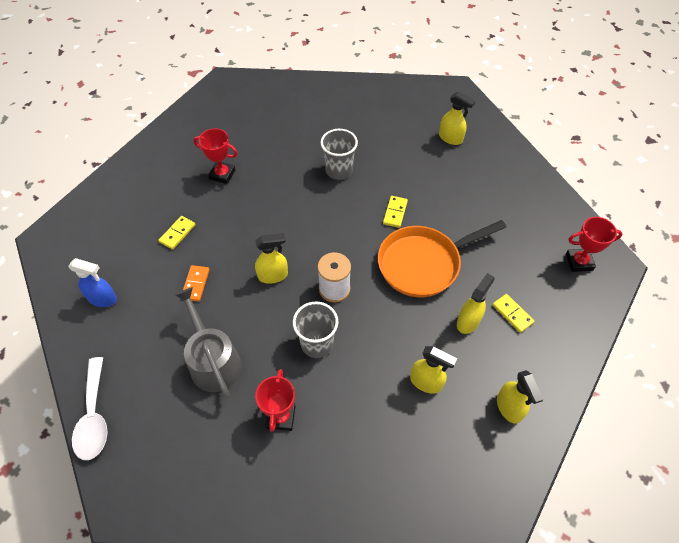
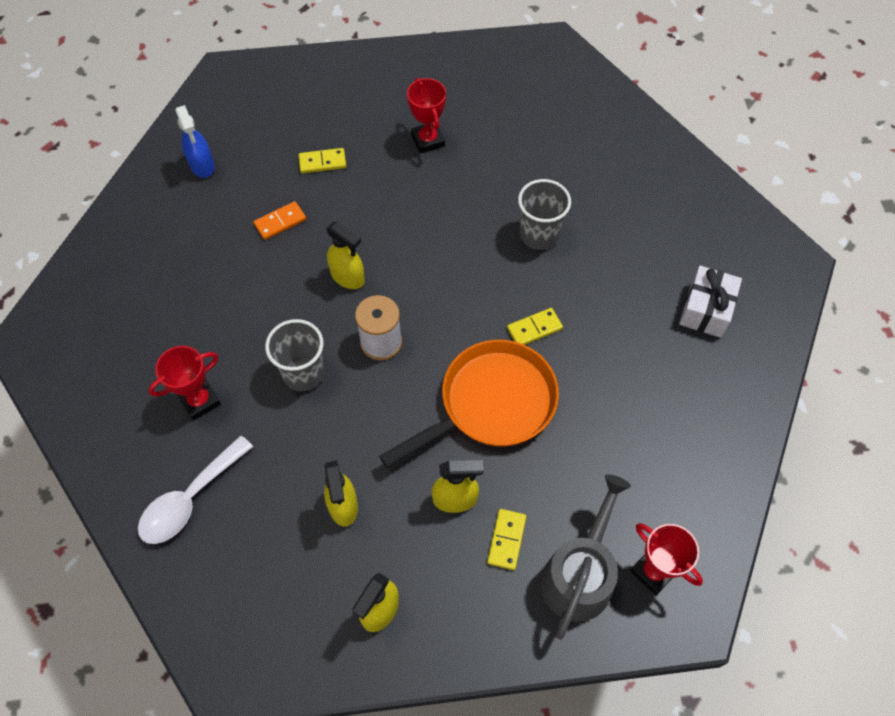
camera: 50 degrees right, 5 degrees up
white spoon [72,357,108,460] -> white spoon moved to [138,435,253,544]
grey watering can [174,287,242,398] -> grey watering can moved to [540,474,631,640]
orange pan [378,220,506,297] -> orange pan turned 120 degrees clockwise [379,340,559,468]
yellow spray bottle [439,92,475,145] -> white gift [679,266,742,338]

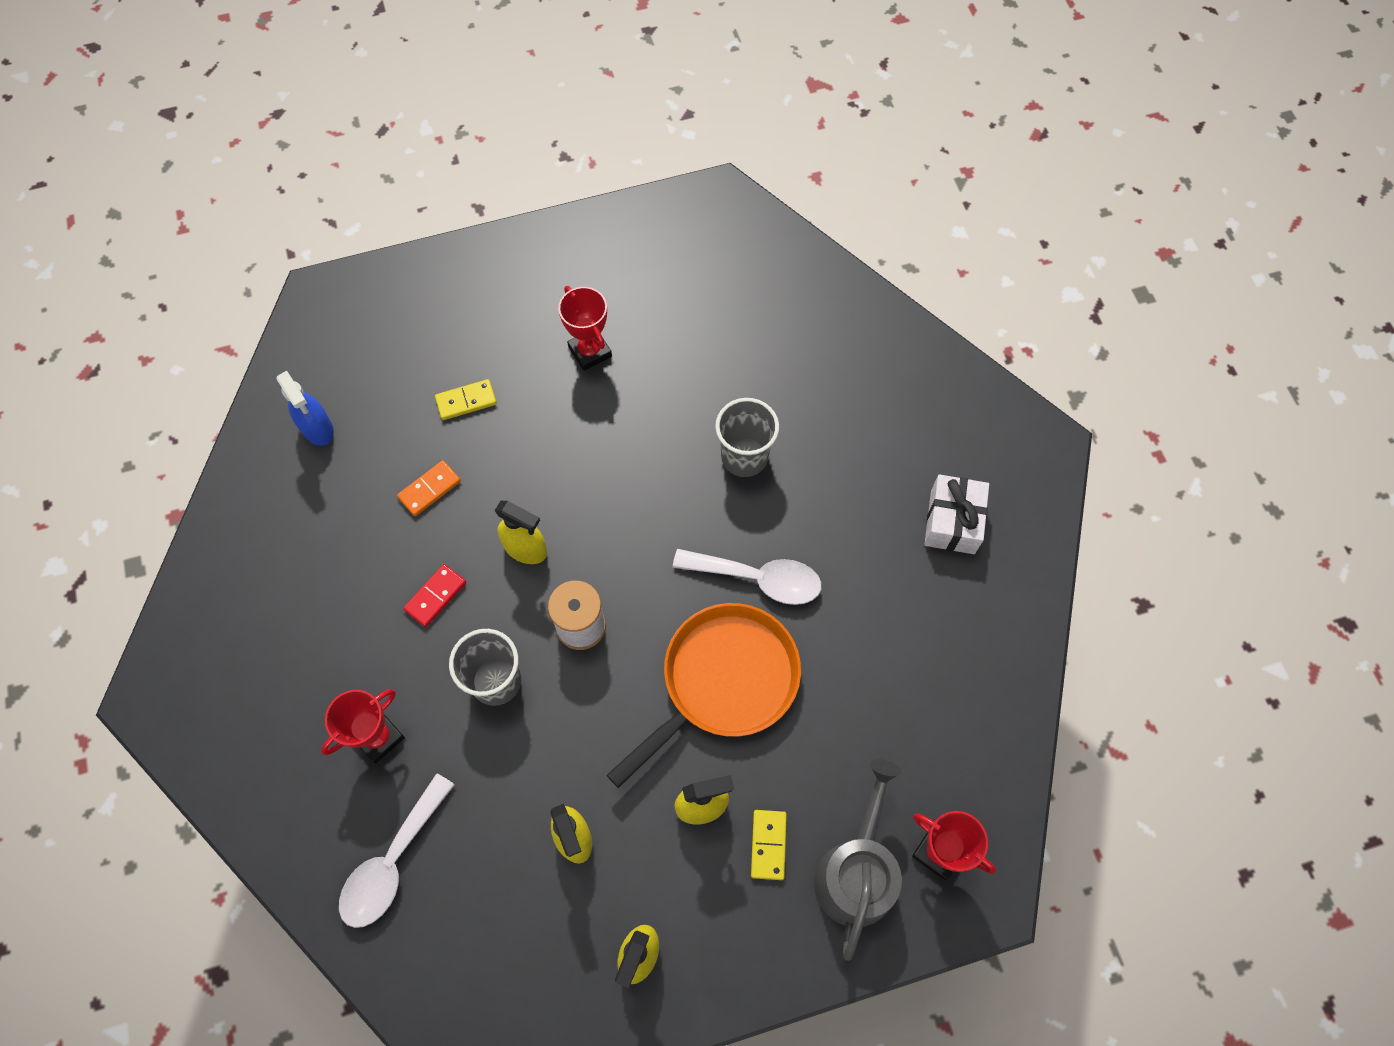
camera: 10 degrees left, 5 degrees up
yellow domino [507,308,563,345] -> white spoon [673,549,821,605]
none -> red domino [403,564,466,627]

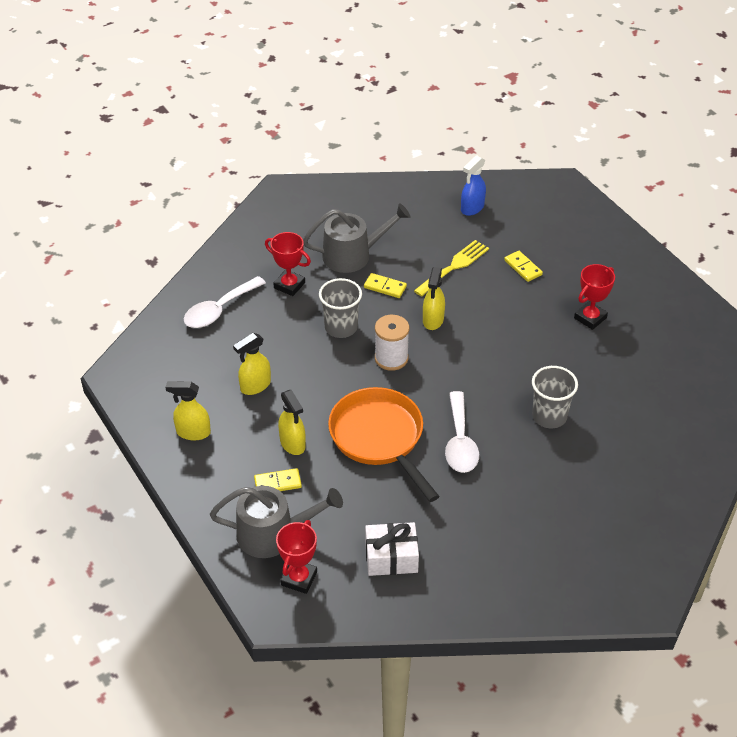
camera: 75 degrees right, 20 degrees down
white spoon [339,773,455,928] -> white spoon turned 60 degrees counterclockwise [184,276,266,328]
orange domino [397,460,461,516] -> yellow fork [414,240,489,297]
red domino [403,564,466,627] -> yellow domino [364,273,407,298]
orange pan [607,603,801,788] -> orange pan turned 150 degrees counterclockwise [328,387,439,502]
white gift [924,474,989,554] -> white gift moved to [365,522,419,576]
none -> grey watering can [303,203,410,273]

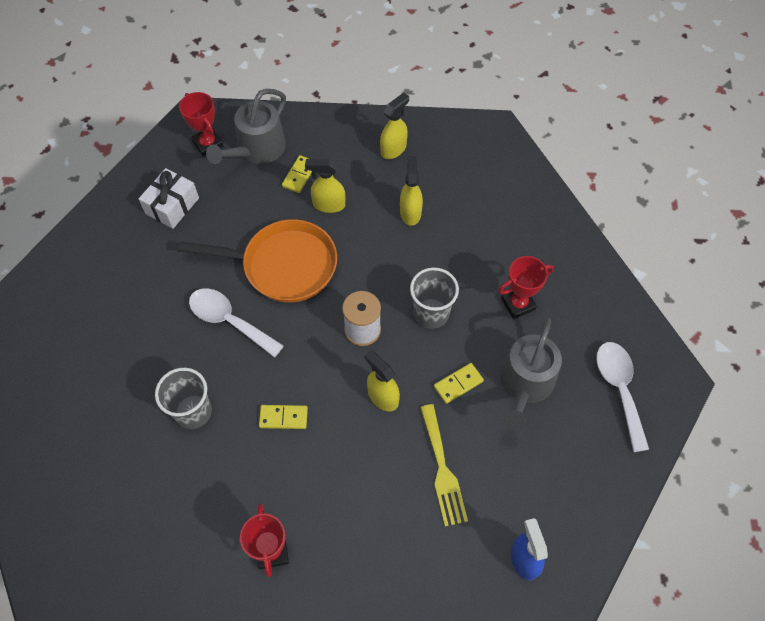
camera: 125 degrees right, 15 degrees up
white spoon [184,276,266,328] -> white spoon moved to [596,342,649,452]
yellow domino [504,251,543,282] -> yellow domino moved to [259,405,308,429]

